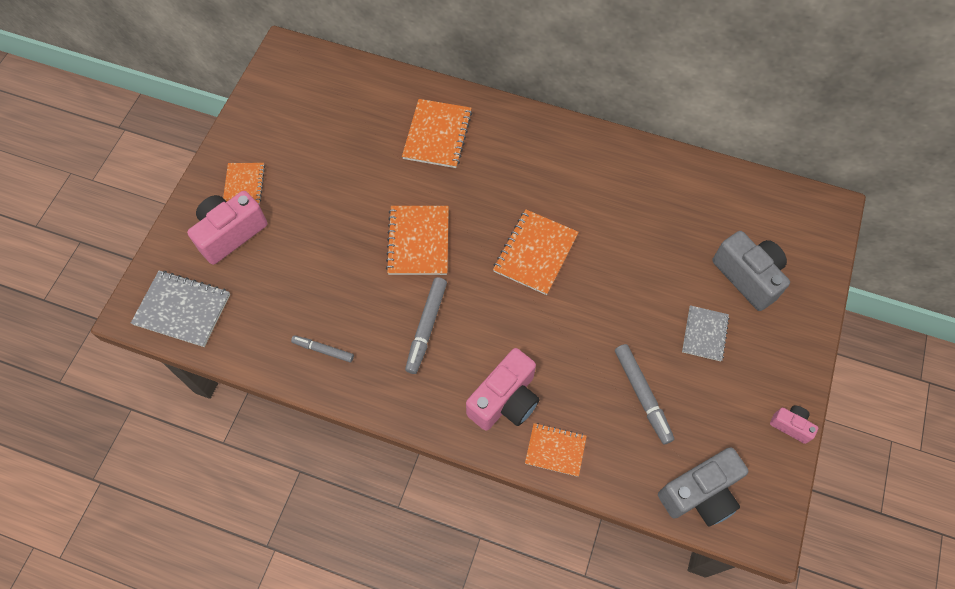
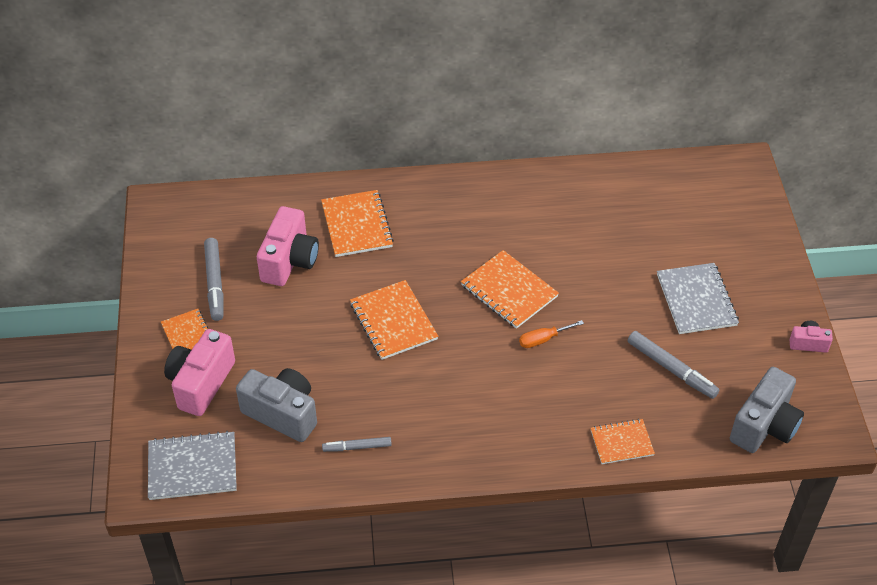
camera: 25 degrees left, 15 degrees down
grey marker [405,277,447,374] -> grey marker moved to [204,238,224,321]
pink camera [466,348,540,431] -> pink camera moved to [257,206,319,286]
orange notebook [493,209,579,295] -> orange notebook turned 45 degrees counterclockwise [461,250,559,329]
grey notebook [682,305,729,361] -> grey notebook [657,263,739,334], size x1.56
grey camera [712,231,790,311] -> grey camera moved to [236,368,317,442]
none -> orange screwdriver [519,320,584,348]

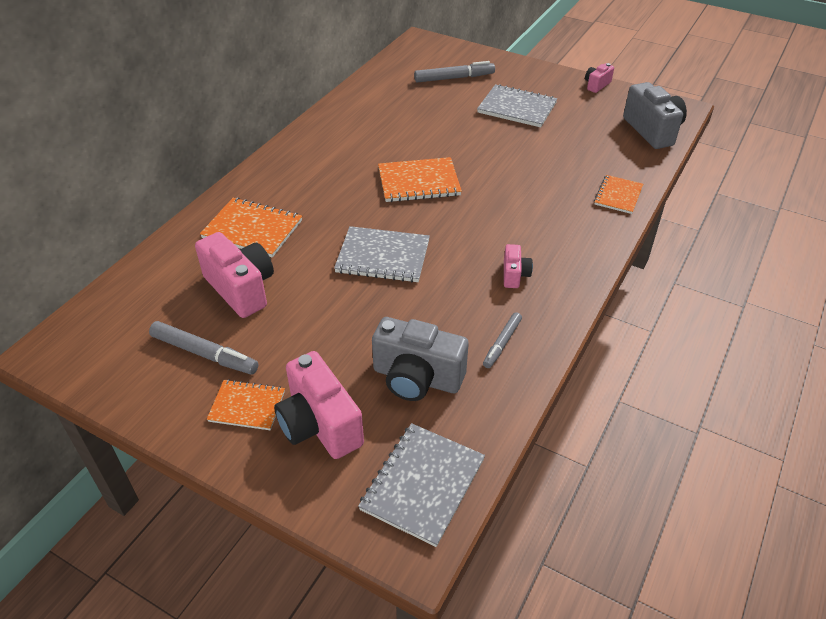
camera: 55 degrees left, 5 degrees down
grey camera [236,368,317,442] -> grey camera turned 135 degrees counterclockwise [372,317,469,401]
orange notebook [350,280,438,360] -> grey notebook [334,226,430,283]
orange screwdriver [519,320,584,348] -> none
grey marker [628,331,720,399] -> grey marker moved to [414,61,495,82]
none -> pink camera [504,244,533,288]

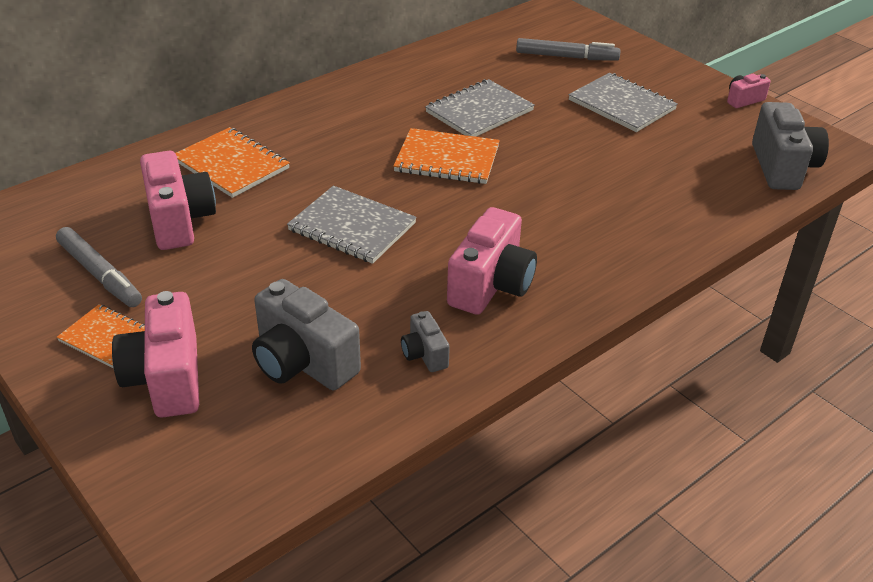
camera: 20 degrees right, 5 degrees down
grey notebook [358,423,485,547] -> grey notebook moved to [425,79,535,137]
grey marker [483,312,522,368] -> grey camera [401,311,450,372]
pink camera [504,244,533,288] -> pink camera [447,207,537,315], size x1.95
orange notebook [594,175,643,214] -> none

